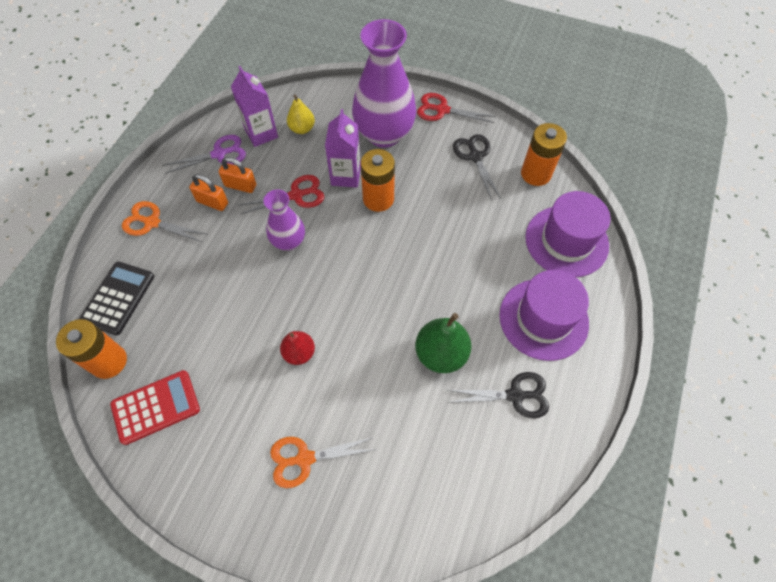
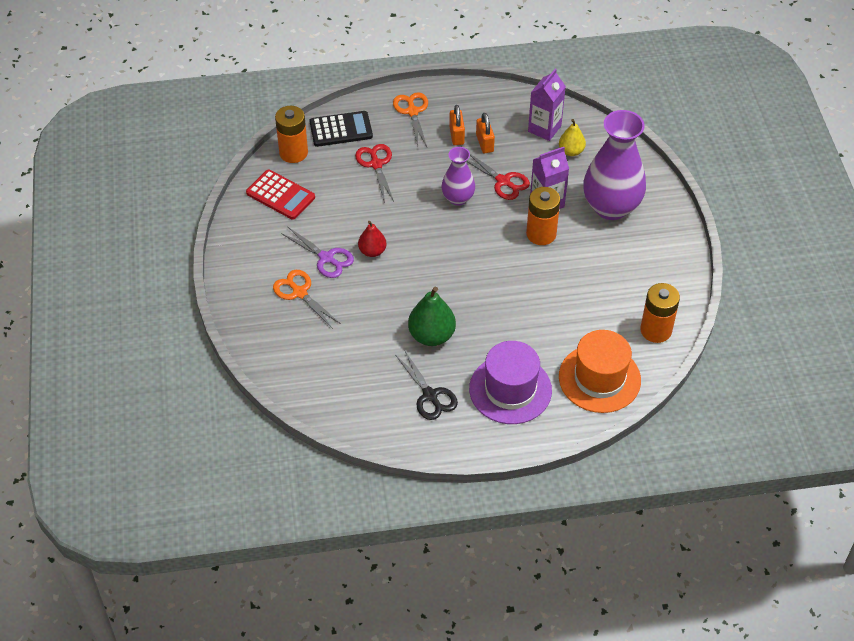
camera: 60 degrees right, 10 degrees down
purple scissors [162,135,246,174] -> purple scissors moved to [281,227,354,278]
red scissors [417,93,496,123] -> red scissors moved to [355,144,394,203]
black scissors [453,134,501,201] -> none
purple hat [525,191,611,277] -> orange hat [559,330,641,413]

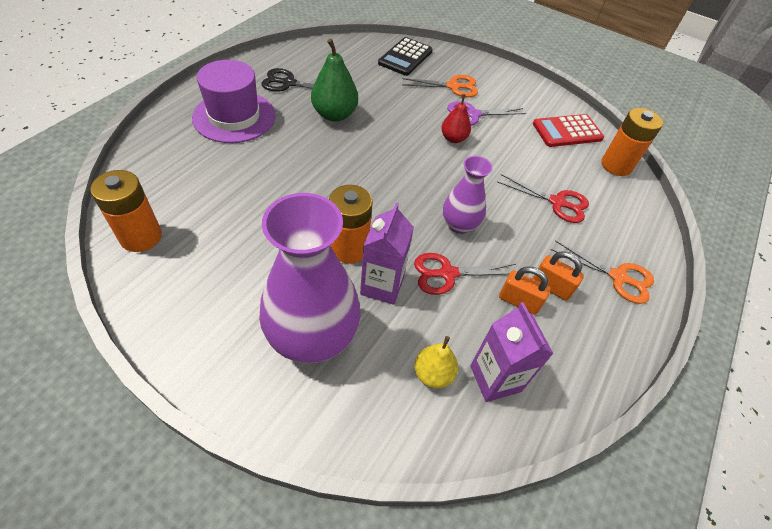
camera: 125 degrees right, 0 degrees up
black calculator [309,111,373,147] -> black calculator moved to [378,37,433,76]
orange hat [559,330,641,413] -> none

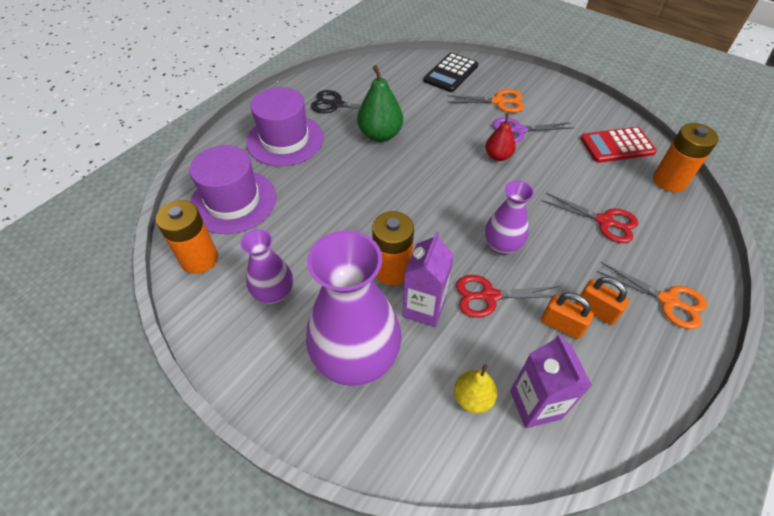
camera: 10 degrees right, 0 degrees up
none -> purple hat [189,145,276,234]
none -> purple vase [240,229,293,304]

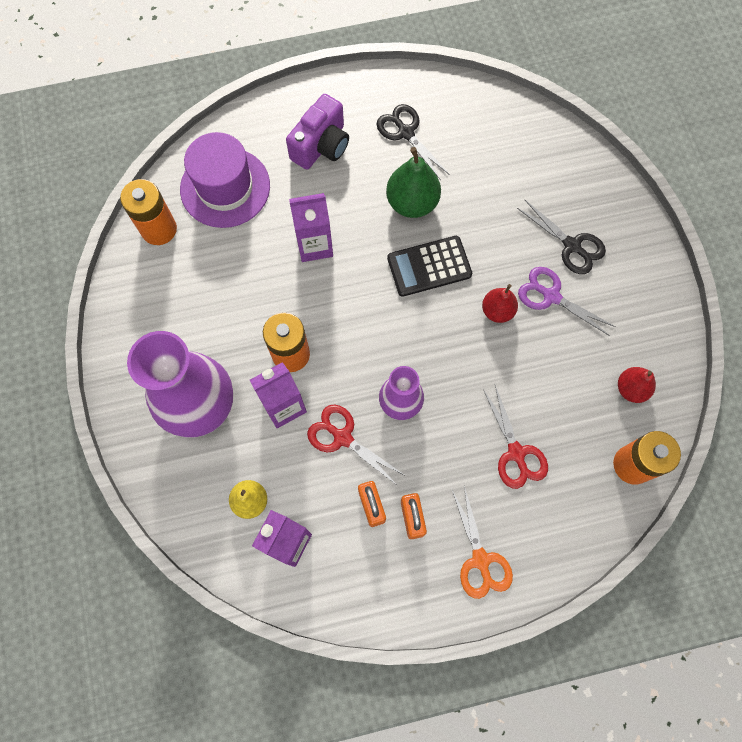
camera: 40 degrees right, 20 degrees up
purple vase [240,229,293,304] -> none
purple hat [246,87,324,166] -> purple camera [286,94,349,170]
black calculator [424,53,478,92] -> black calculator moved to [387,236,472,297]
orange scissors [447,89,524,113] -> black scissors [517,200,606,274]
red calculator [581,127,657,163] -> red pear [618,367,656,403]
none -> purple carton [289,193,333,262]

